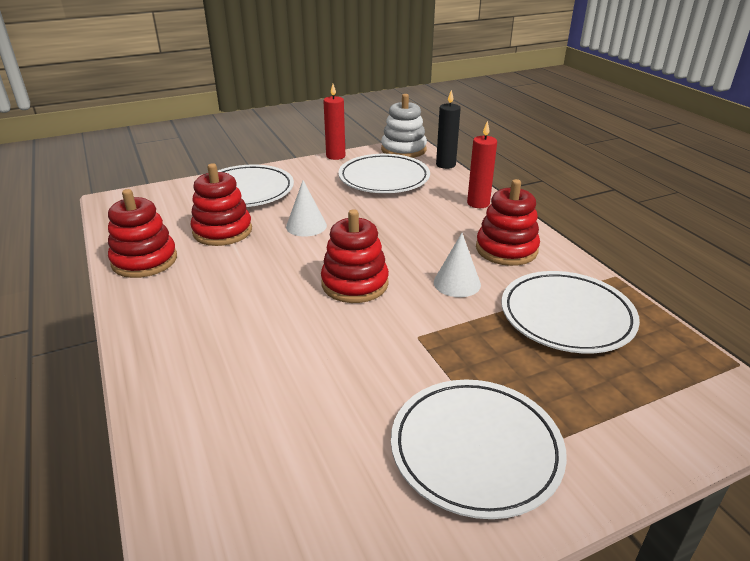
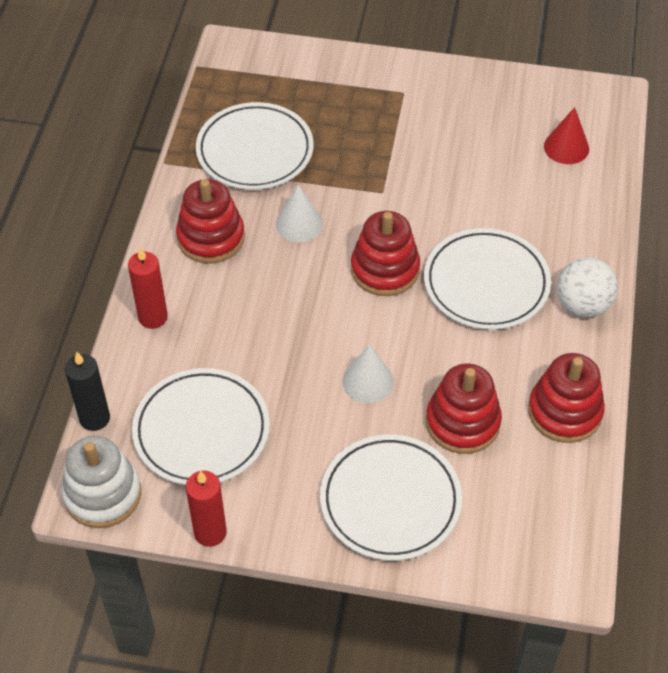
camera: 145 degrees left, 20 degrees up
white plate [391,380,567,519] -> white plate moved to [424,228,551,330]
none -> red cone [544,107,589,164]
none -> white ball [557,258,618,317]

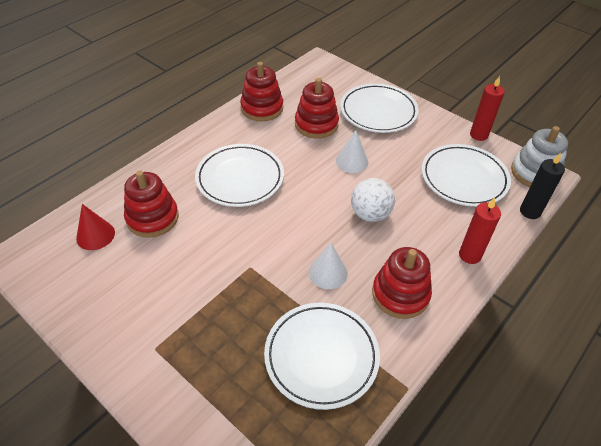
camera: 150 degrees left, 5 degrees down
red stacking toy [351,211,420,296] -> red stacking toy moved to [124,171,179,238]
white ball [557,258,618,317] -> white ball moved to [351,178,395,222]

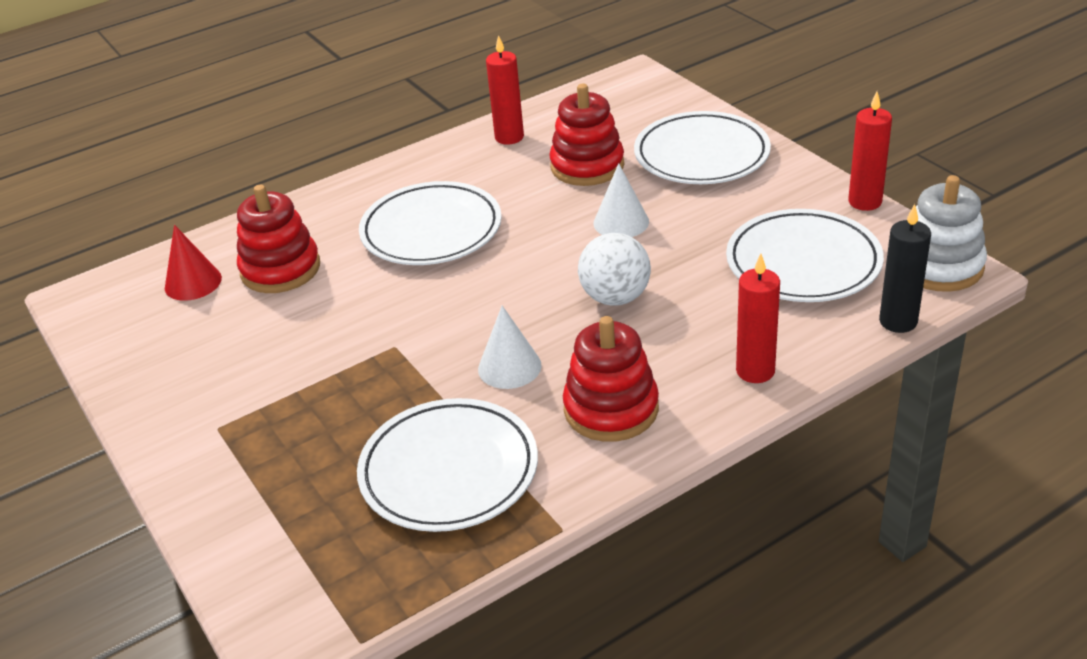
camera: 20 degrees right, 10 degrees down
red stacking toy [240,62,283,121] -> red candle [486,35,524,145]

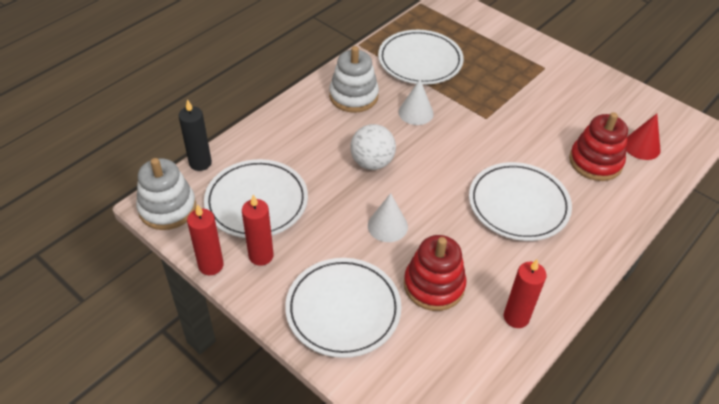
camera: 160 degrees right, 10 degrees up
red stacking toy [563,316,659,442] -> white stacking toy [329,46,379,113]
red candle [736,254,780,383] -> red candle moved to [242,195,274,266]

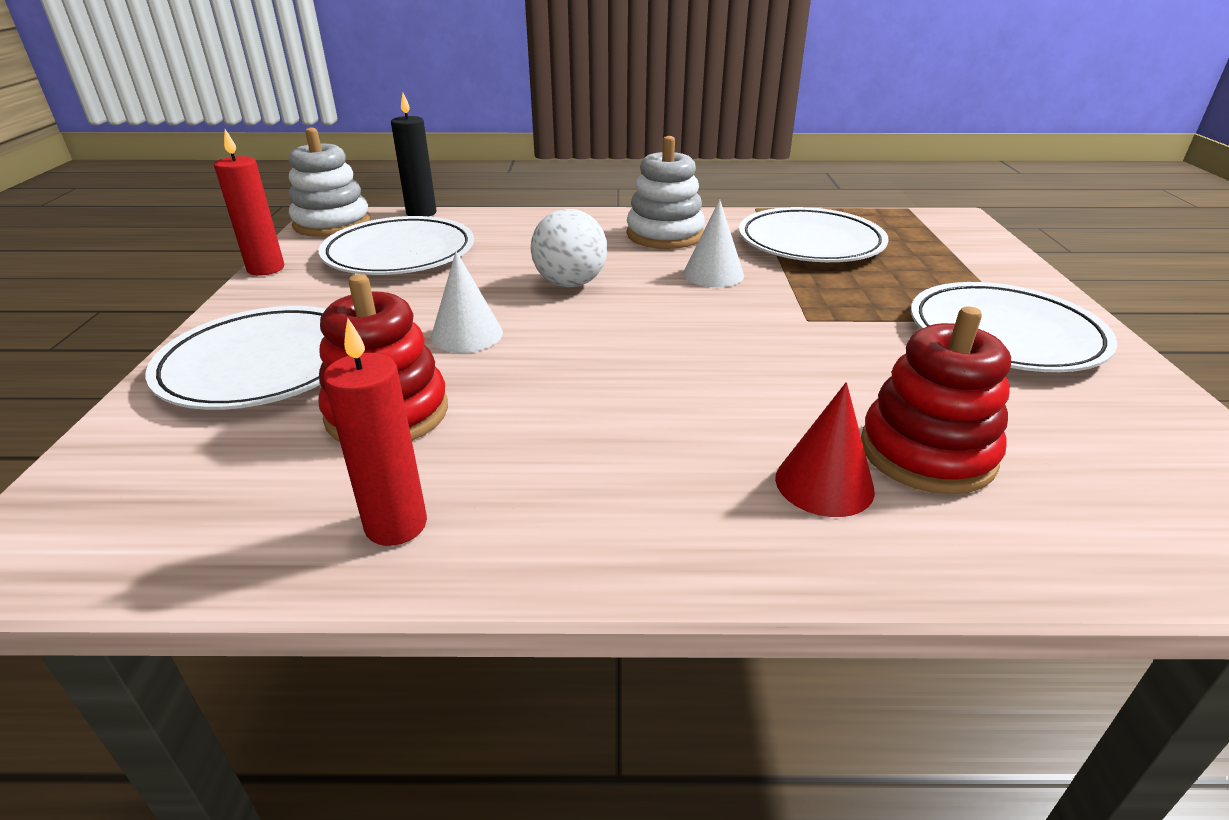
camera: 50 degrees right, 15 degrees down
red candle [242,195,274,266] -> none
white plate [469,162,572,241] -> white plate moved to [911,282,1117,372]
red cone [626,114,660,160] -> red cone moved to [775,382,875,517]

